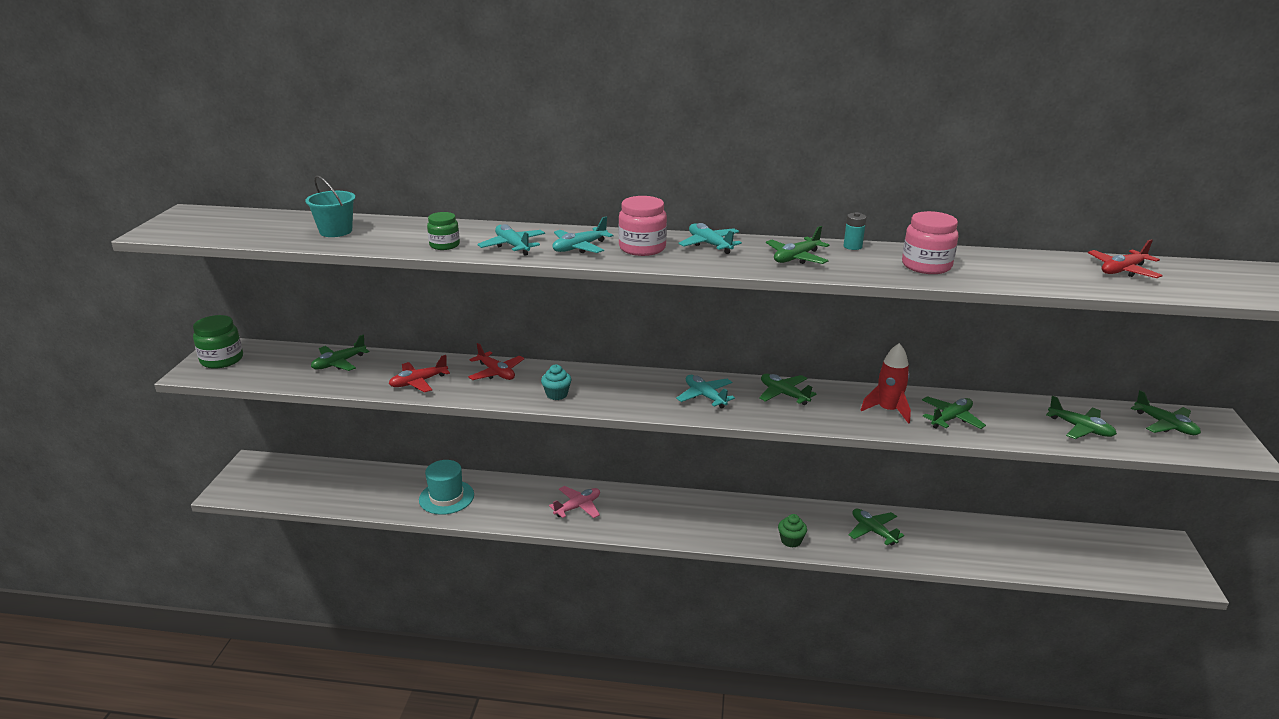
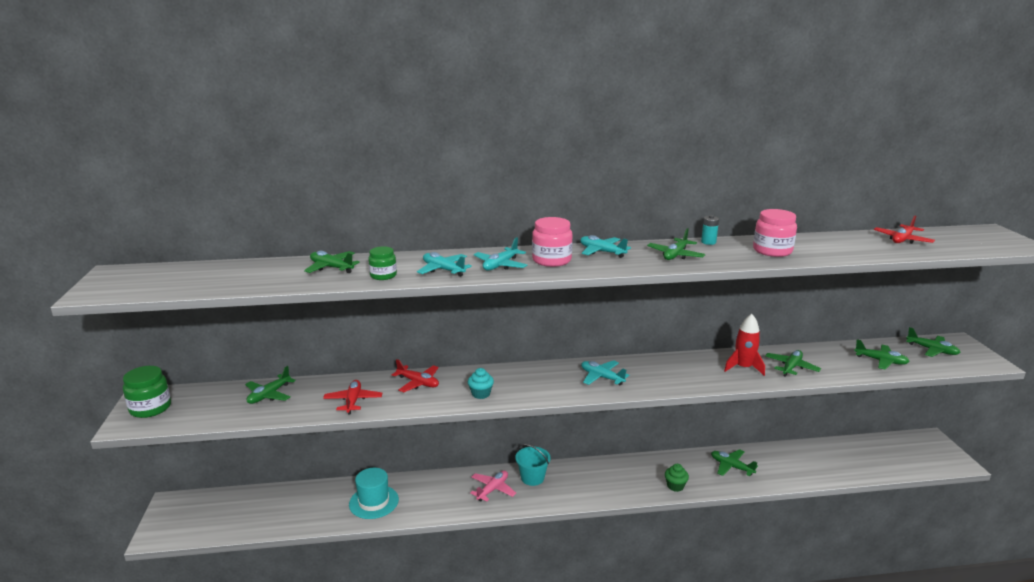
camera: 15 degrees left, 5 degrees down
turquoise bucket [305,175,355,237] -> turquoise bucket moved to [515,444,550,486]
red plane [389,355,450,393] -> red plane turned 135 degrees clockwise [323,380,382,415]
green plane [759,373,817,405] -> green plane moved to [304,251,360,273]

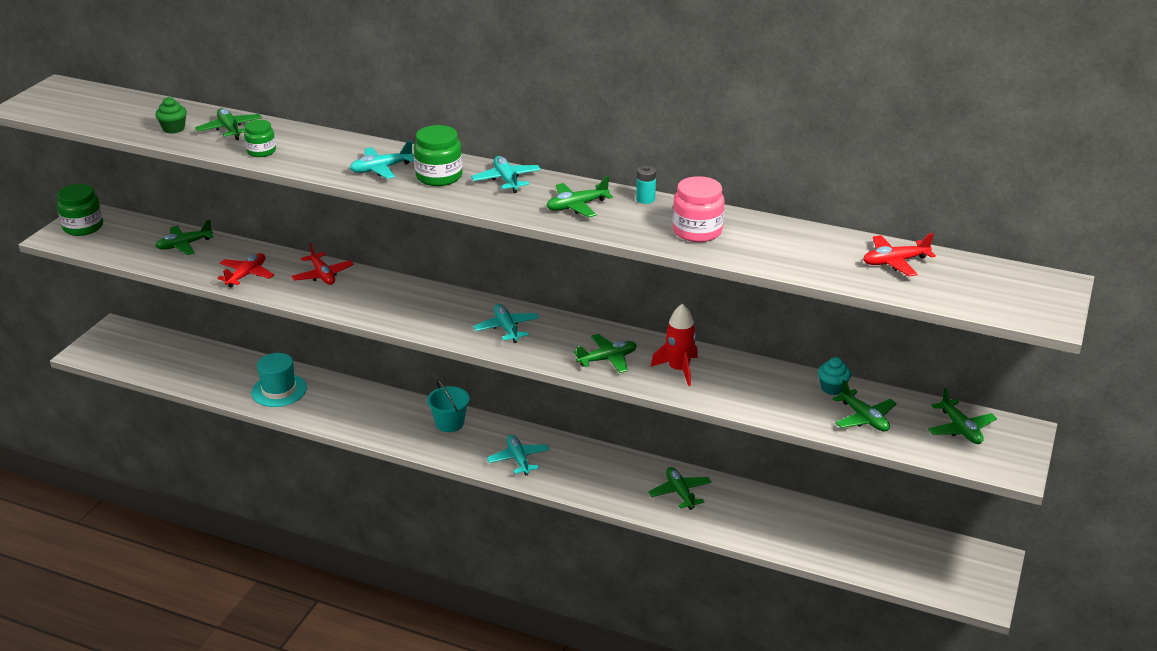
camera: 30 degrees right, 10 degrees up
turquoise plane [417,252,472,277] -> turquoise plane moved to [487,435,550,476]
turquoise cupcake [468,368,494,399] -> turquoise cupcake moved to [818,357,851,395]
pink plane [470,471,516,502] -> none
pink jar [532,217,573,267] -> green jar [414,125,462,186]
green cupcake [665,464,689,492] -> green cupcake moved to [155,97,187,134]
green plane [765,350,821,377] -> green plane moved to [574,334,637,373]

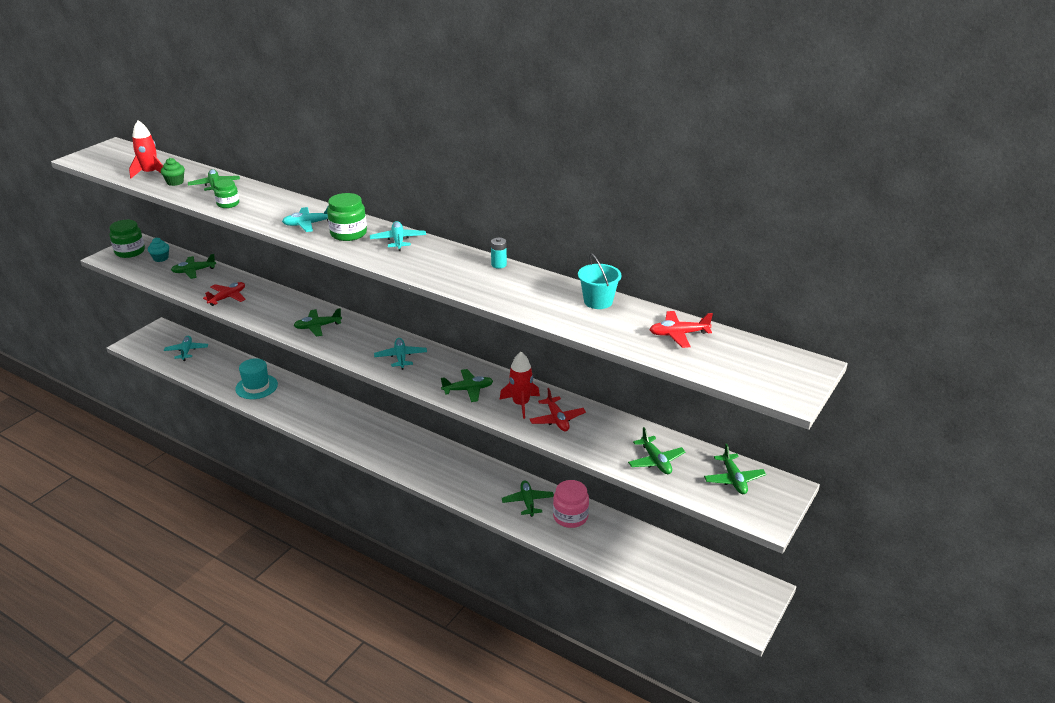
camera: 10 degrees right, 0 degrees up
red plane [291,243,354,285] -> red plane moved to [529,388,586,431]
turquoise bucket [427,380,470,432] -> turquoise bucket moved to [578,253,621,309]
turquoise plane [487,435,550,476] -> turquoise plane moved to [164,336,208,361]
green plane [547,176,613,218] -> green plane moved to [294,308,342,337]
pink jar [673,176,724,242] -> pink jar moved to [553,480,589,528]
turquoise cupcake [818,357,851,395] -> turquoise cupcake moved to [148,238,169,262]
none -> red rocket [129,120,163,179]

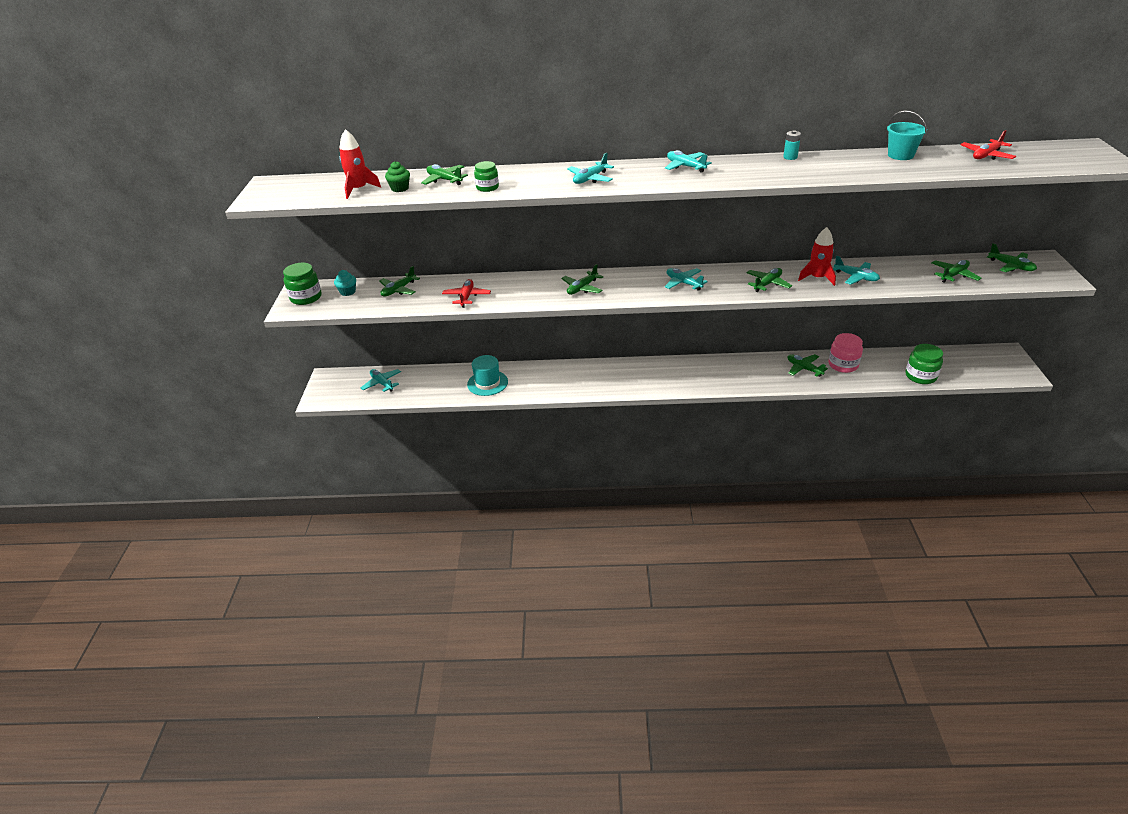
camera: 30 degrees left, 5 degrees up
green jar [327,193,367,241] -> green jar moved to [906,344,943,384]
red plane [529,388,586,431] -> turquoise plane [833,255,880,285]
green plane [628,427,686,474] -> green plane turned 75 degrees counterclockwise [932,260,982,283]

